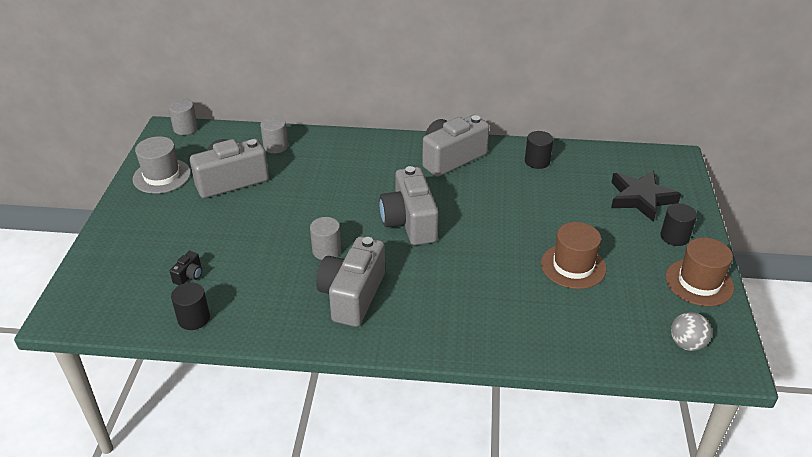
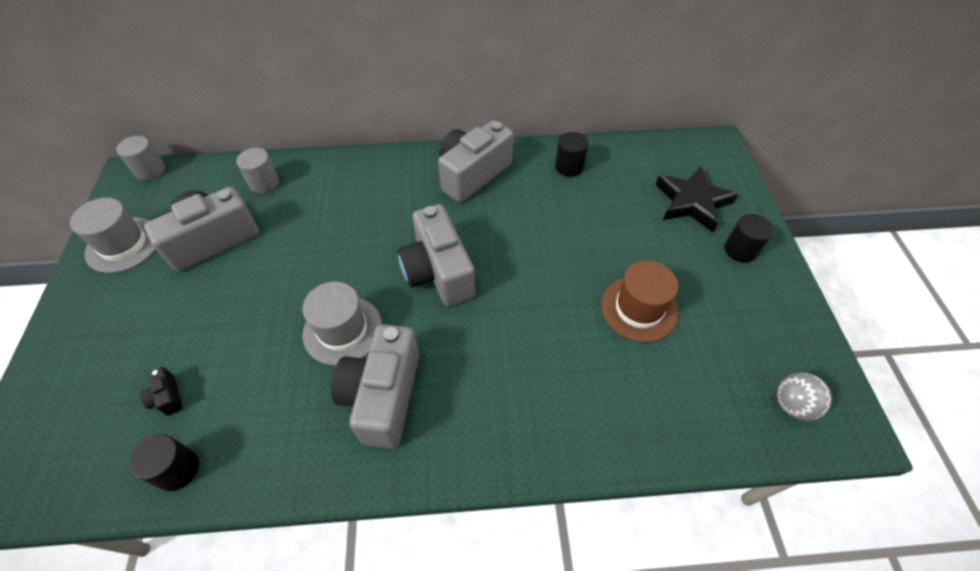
camera: 10 degrees left, 15 degrees up
black camera [170,251,202,285] -> black camera turned 135 degrees clockwise [140,367,182,416]
grey cylinder [310,217,341,260] -> grey hat [303,282,382,366]
brown hat [666,237,734,306] -> none

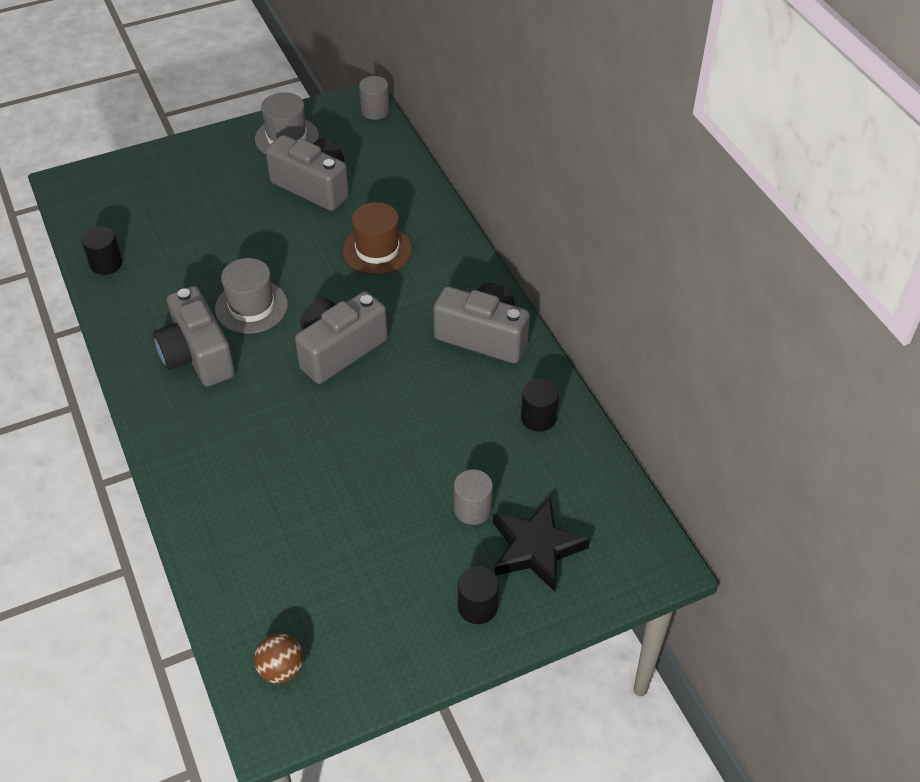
camera: 70 degrees right, 5 degrees down
black camera [140,367,182,416] -> none
grey cylinder [236,148,279,194] -> grey cylinder moved to [454,469,493,525]
grey camera [331,324,419,449] -> grey camera turned 105 degrees counterclockwise [153,286,235,387]
brown hat [601,261,678,342] -> brown hat moved to [343,202,412,275]
grey ball [777,373,832,421] -> brown ball [254,633,304,684]

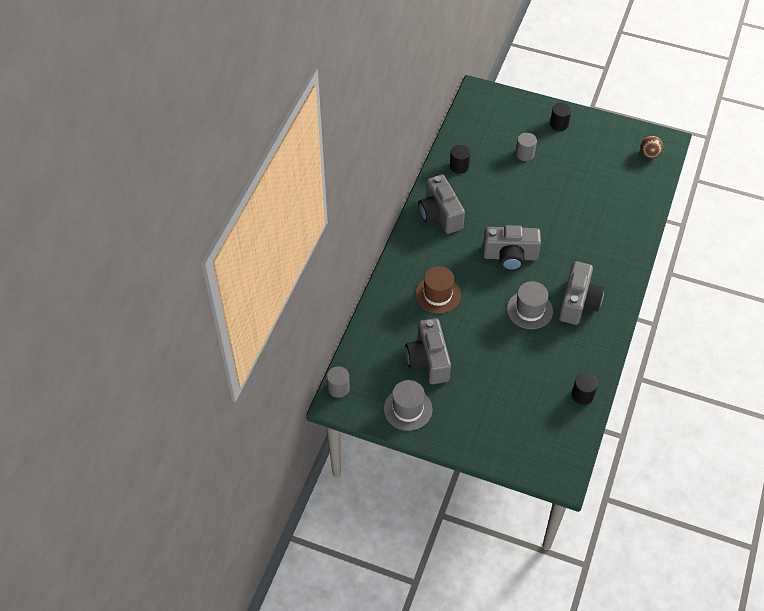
camera: 135 degrees left, 5 degrees up
black star [493,497,590,592] -> none

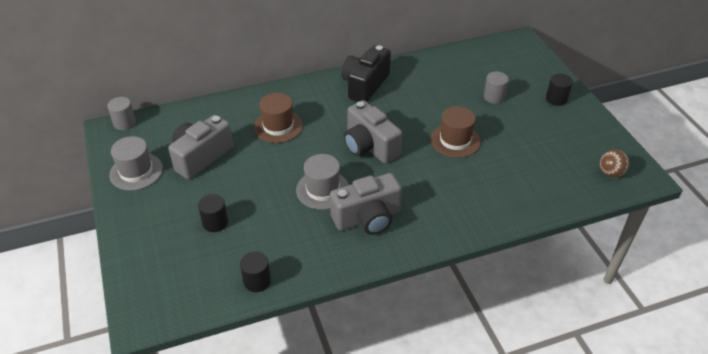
camera: 50 degrees right, 10 degrees down
grey camera [418,175,465,234] -> black camera [341,45,391,102]
black cylinder [450,145,470,174] -> black cylinder moved to [198,194,228,232]
none -> brown hat [431,106,481,158]

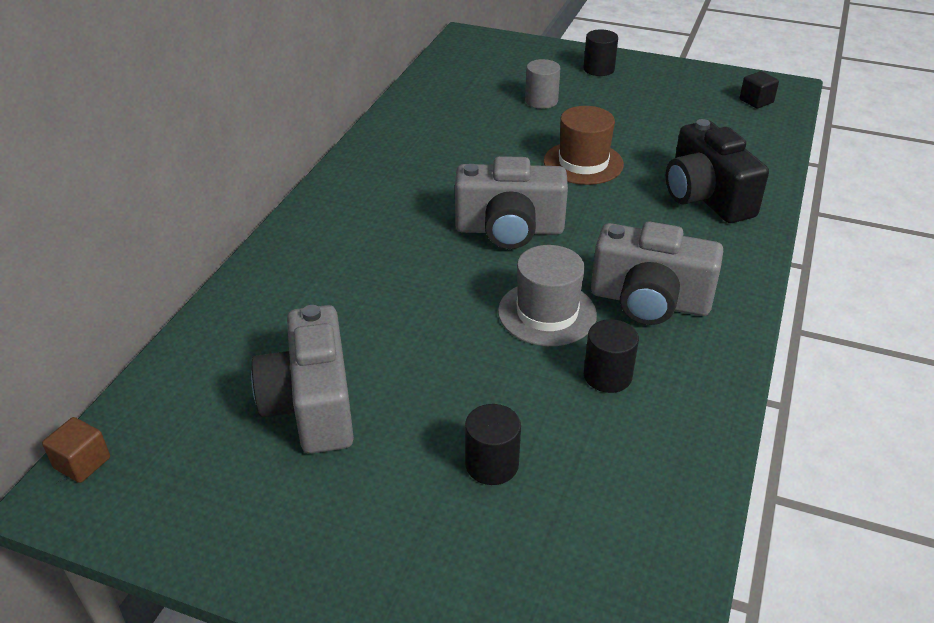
camera: 50 degrees left, 5 degrees down
grey cylinder [107,97,136,130] -> brown cube [42,417,110,483]
grey hat [109,136,163,191] -> none
black cylinder [240,251,271,292] -> black cylinder moved to [584,319,639,393]
brown hat [254,93,303,143] -> none
grey camera [330,173,402,235] -> grey camera turned 90 degrees clockwise [591,221,723,325]
black camera [341,45,391,102] -> black camera moved to [666,119,769,223]
brown ball [600,150,630,178] -> black cube [740,71,779,109]

